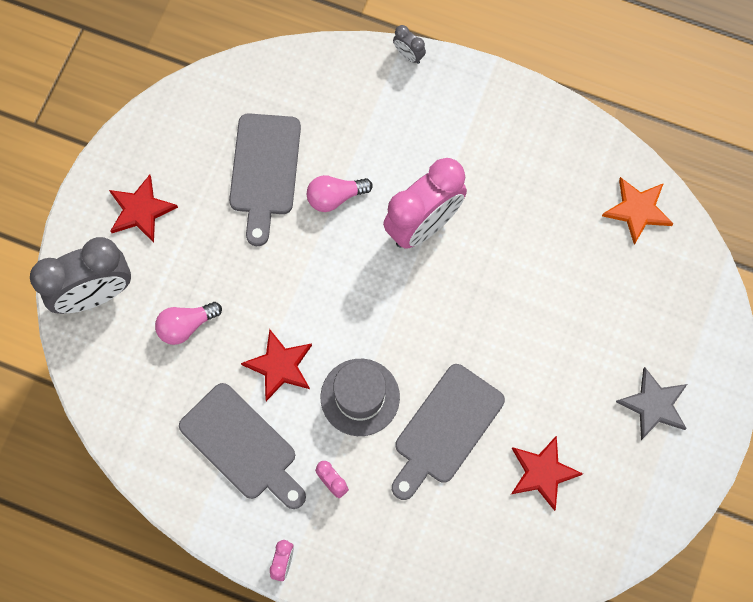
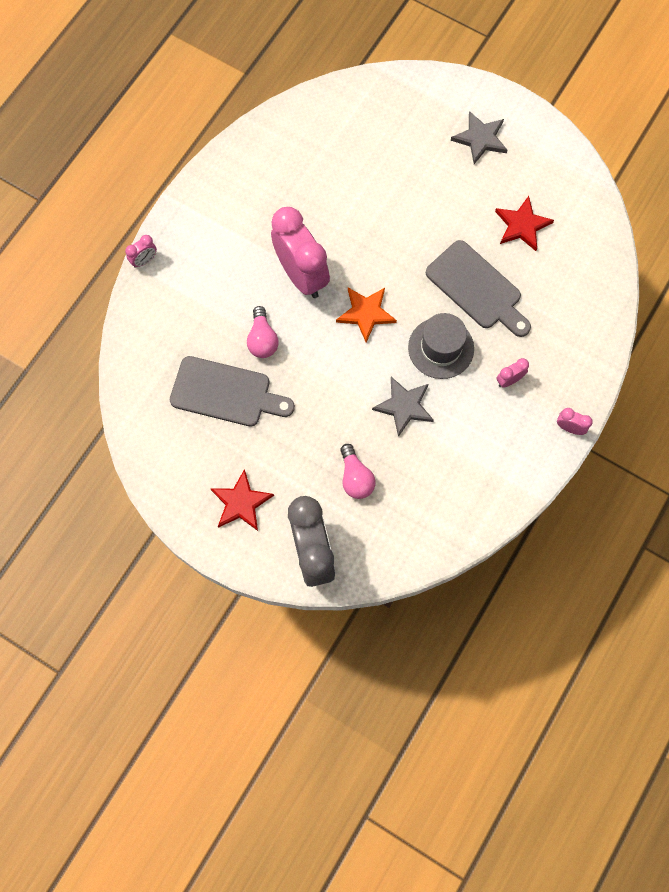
camera: 80 degrees left, 0 degrees up
grey cutting board [179,383,306,509] -> none
red star [241,329,312,401] -> grey star [372,377,434,437]
grey clock [393,25,426,64] -> pink clock [125,235,157,268]
orange star [602,177,674,245] -> orange star moved to [336,288,397,342]

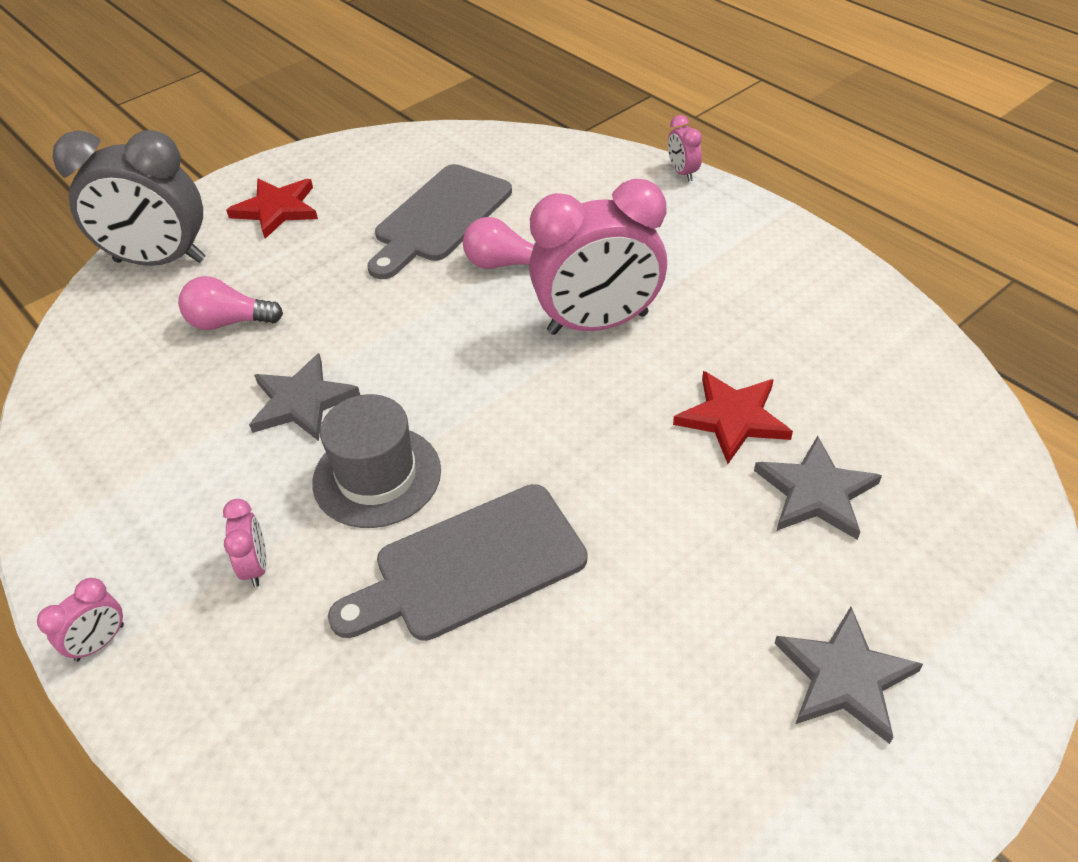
camera: 110 degrees right, 25 degrees down
orange star [336,288,397,342] -> none
red star [495,196,554,251] -> red star moved to [673,371,793,464]
none -> grey star [754,436,882,540]

